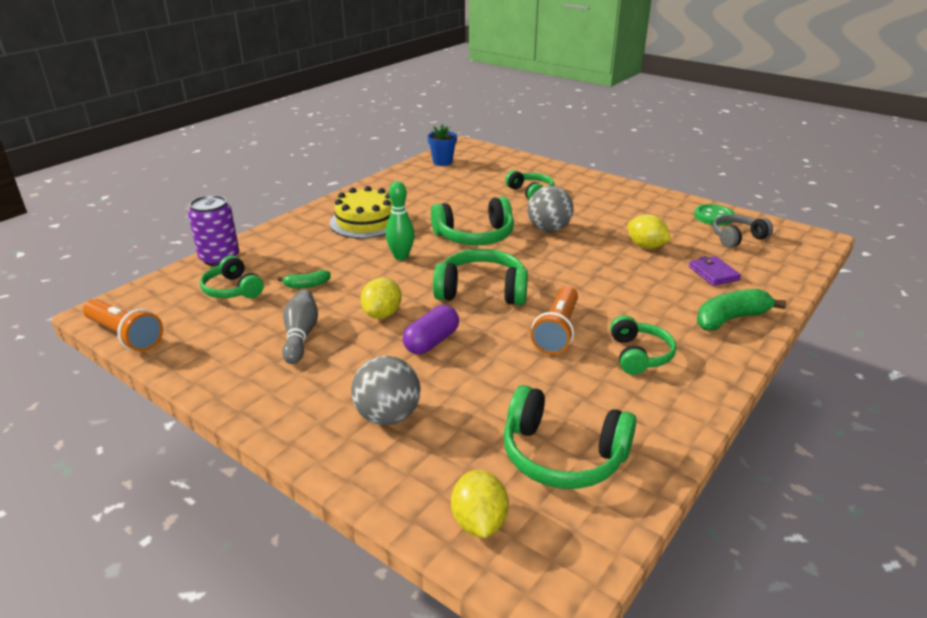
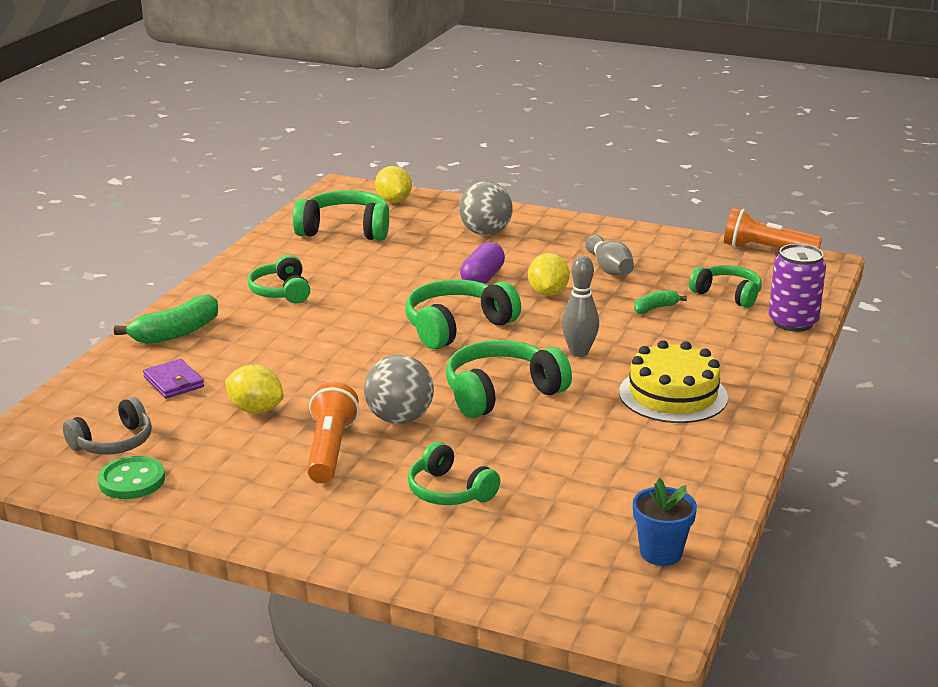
camera: 165 degrees right, 5 degrees down
green bowling pin [386,181,415,260] -> grey bowling pin [562,256,599,357]
green headphones [433,249,528,305] -> green headphones turned 150 degrees clockwise [405,279,521,349]
orange flashlight [531,286,578,354] -> orange flashlight moved to [307,382,359,483]

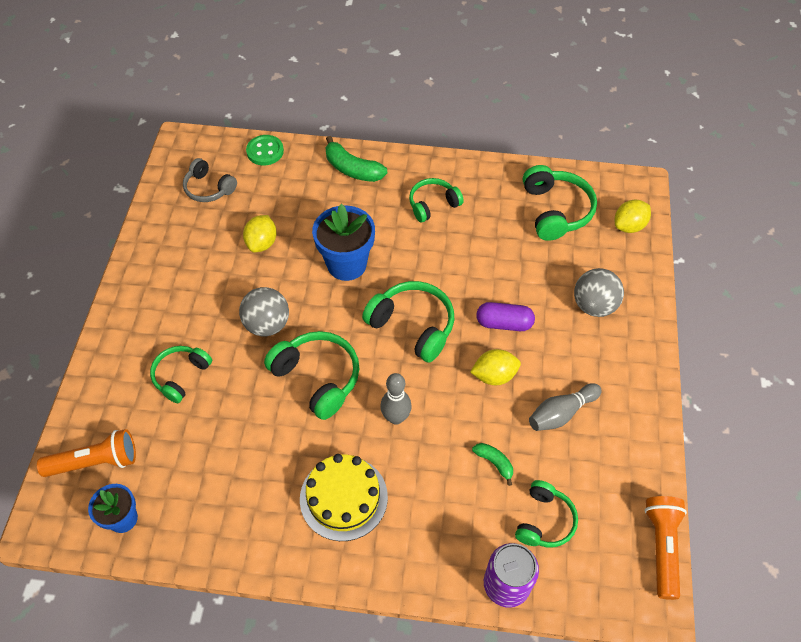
camera: 75 degrees right, 30 degrees up
green button [98,456,165,499] -> green button moved to [246,135,284,165]
purple wallet [143,359,204,398] -> none
orange flashlight [307,382,359,483] -> orange flashlight moved to [37,429,136,477]
none -> blue flower pot [312,204,375,281]

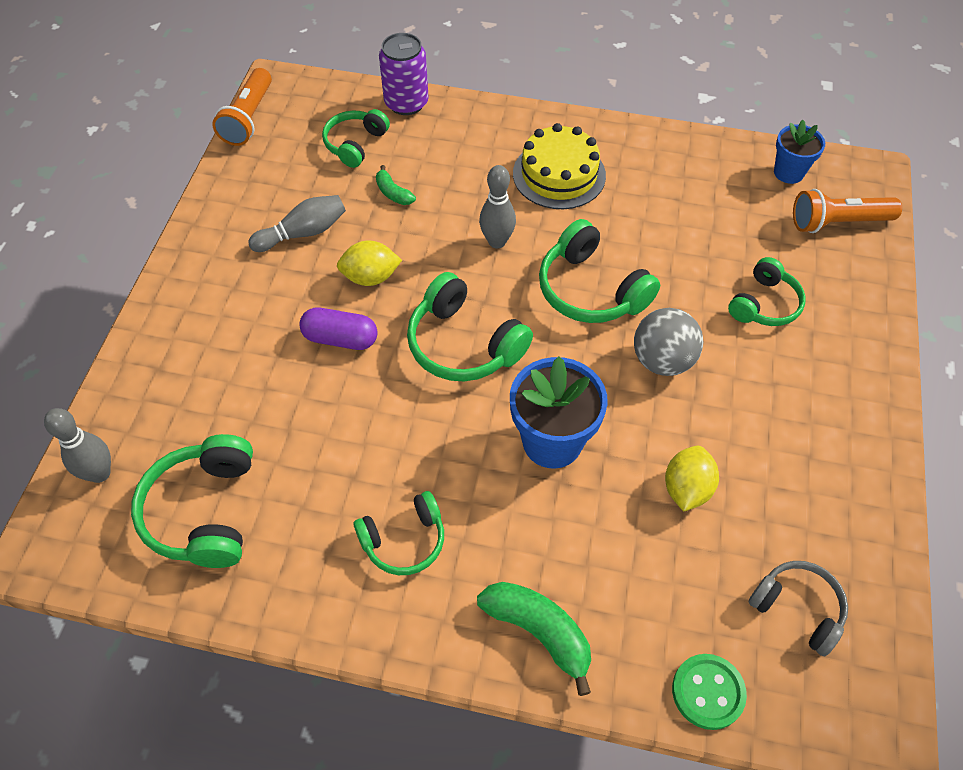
camera: 175 degrees left, 0 degrees up
grey ball [574,268,624,317] -> none
yellow lemon [615,200,651,233] -> grey bowling pin [44,408,111,483]

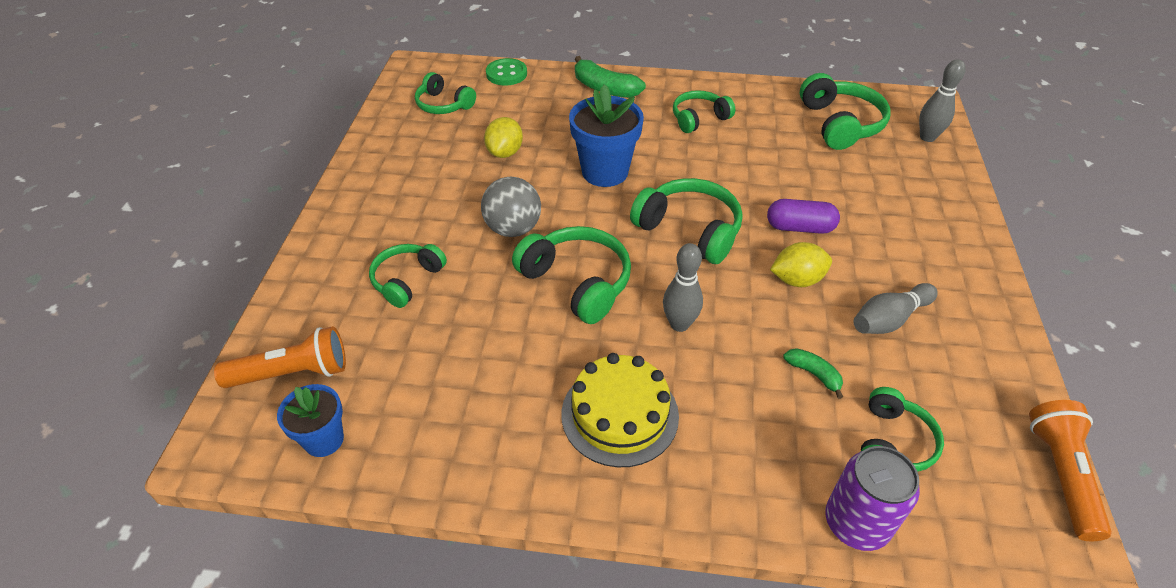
camera: 175 degrees right, 10 degrees down
grey headphones [749,561,848,657] -> green headphones [415,72,476,114]

